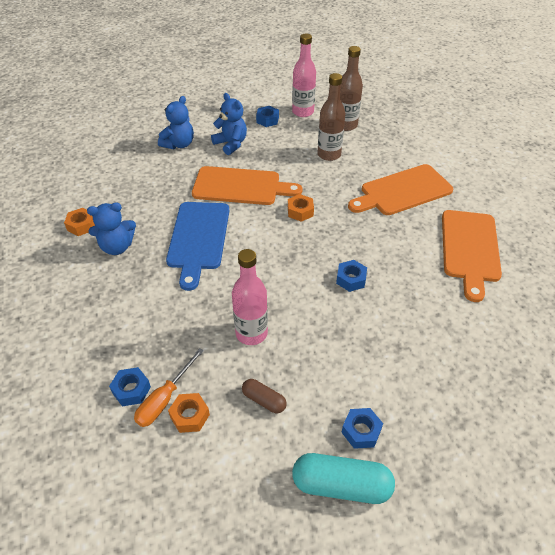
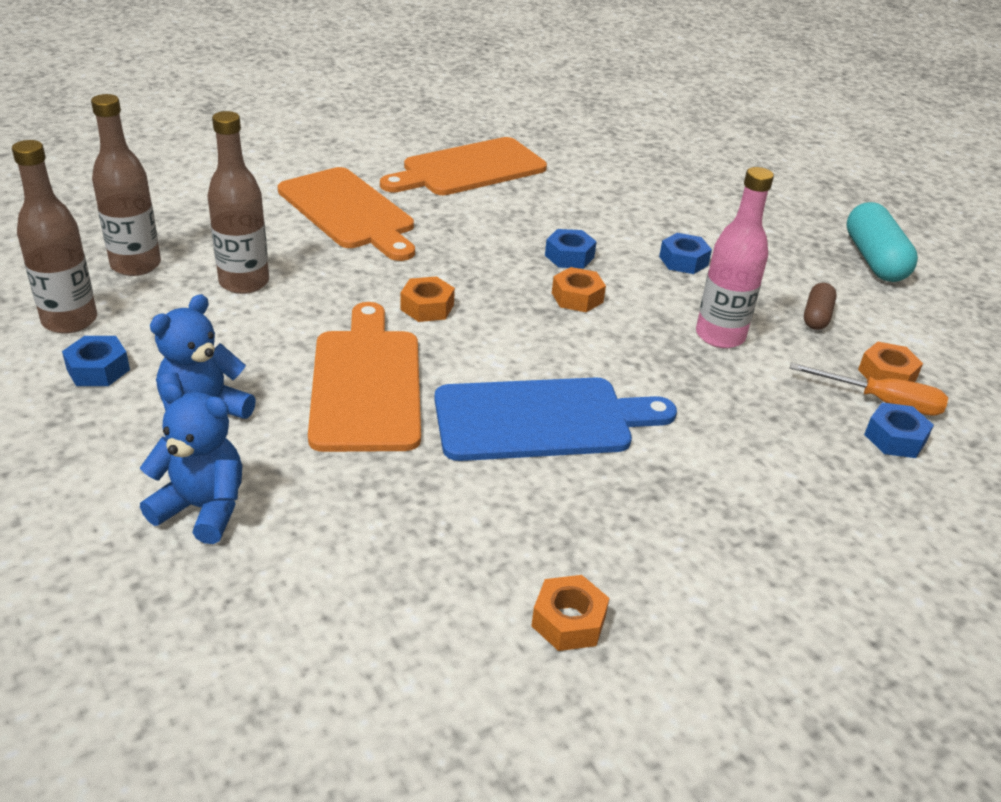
camera: 105 degrees left, 10 degrees down
blue teddy bear [87,203,136,255] -> none
pink bottle [292,34,316,117] -> brown bottle [12,140,97,334]
blue nut [341,408,383,449] -> blue nut moved to [659,233,712,274]
orange cutting board [442,210,502,302] -> orange cutting board turned 150 degrees clockwise [380,137,547,195]
none -> orange nut [552,267,606,312]

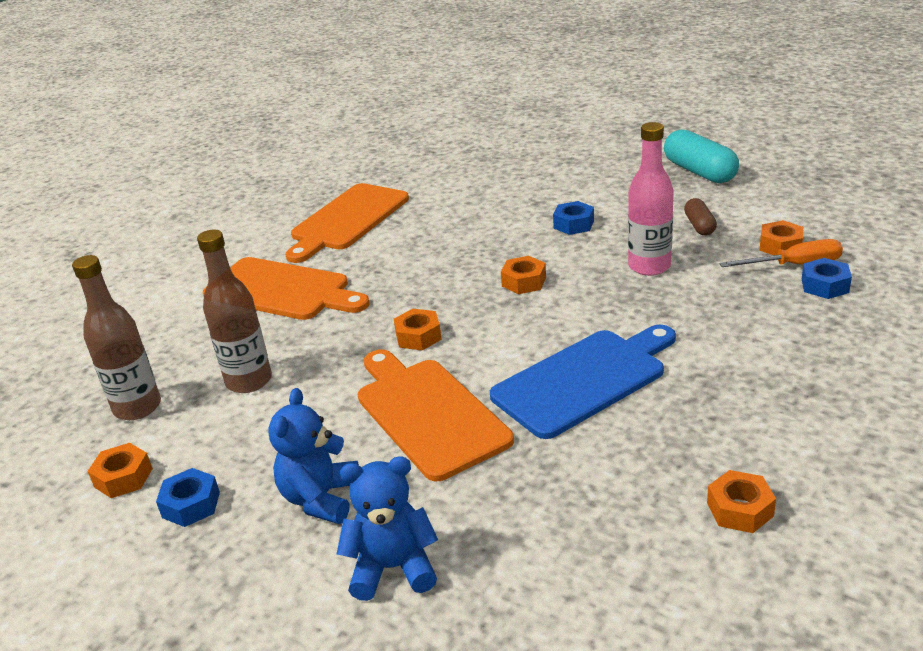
camera: 20 degrees left, 5 degrees down
brown bottle [12,140,97,334] -> orange nut [88,443,153,498]
blue nut [545,229,597,269] -> none

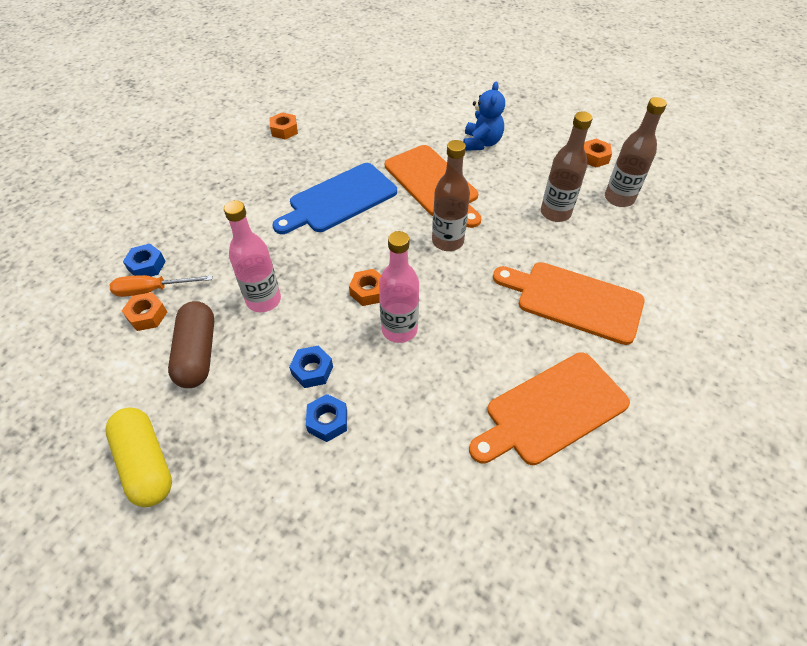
camera: 175 degrees right, 20 degrees up
blue nut [156,468,220,527] -> blue nut moved to [306,394,347,442]
orange cutting board [285,183,409,263] -> orange cutting board turned 150 degrees counterclockwise [469,352,630,465]
blue teddy bear [337,456,438,601] -> none
orange nut [394,309,442,350] -> brown bottle [432,140,470,251]
turquoise capsule [664,129,739,183] -> yellow capsule [105,408,172,507]
brown capsule [684,198,717,235] -> brown capsule [168,301,214,388], size x1.81
none -> pink bottle [379,231,419,343]

